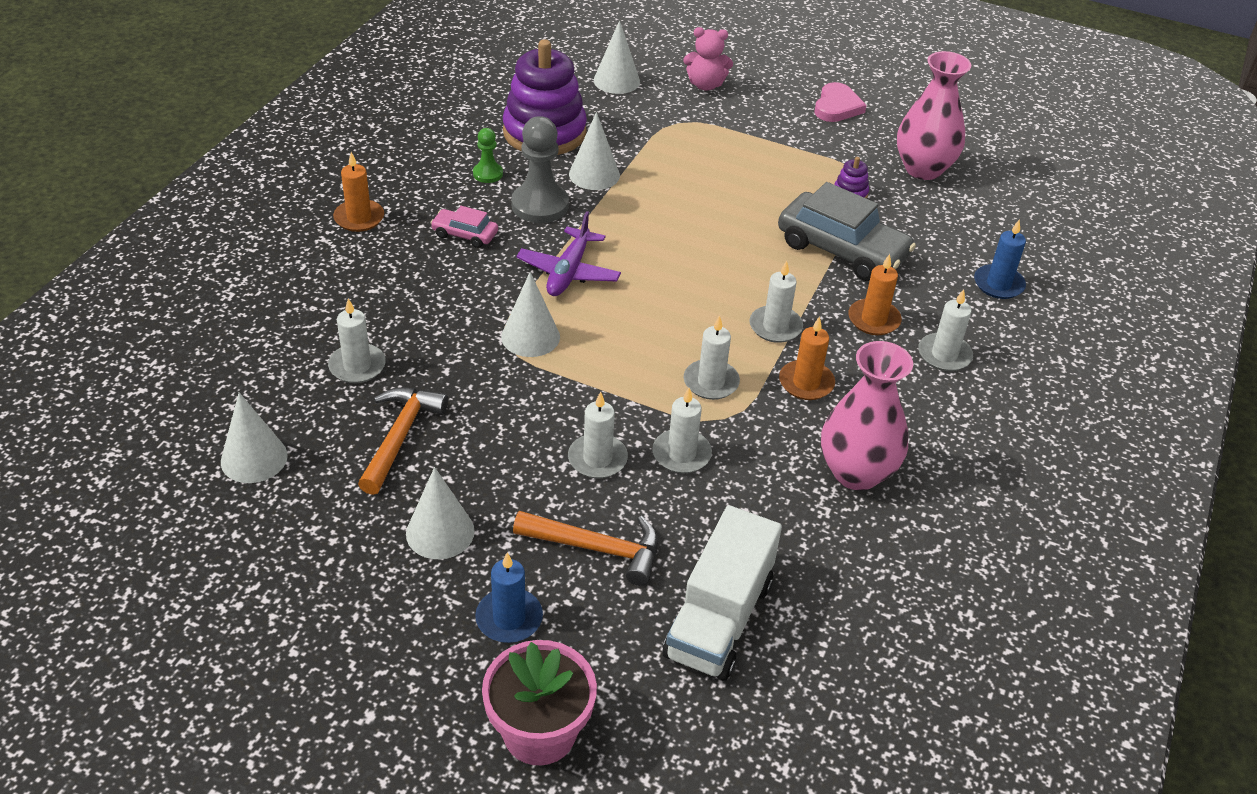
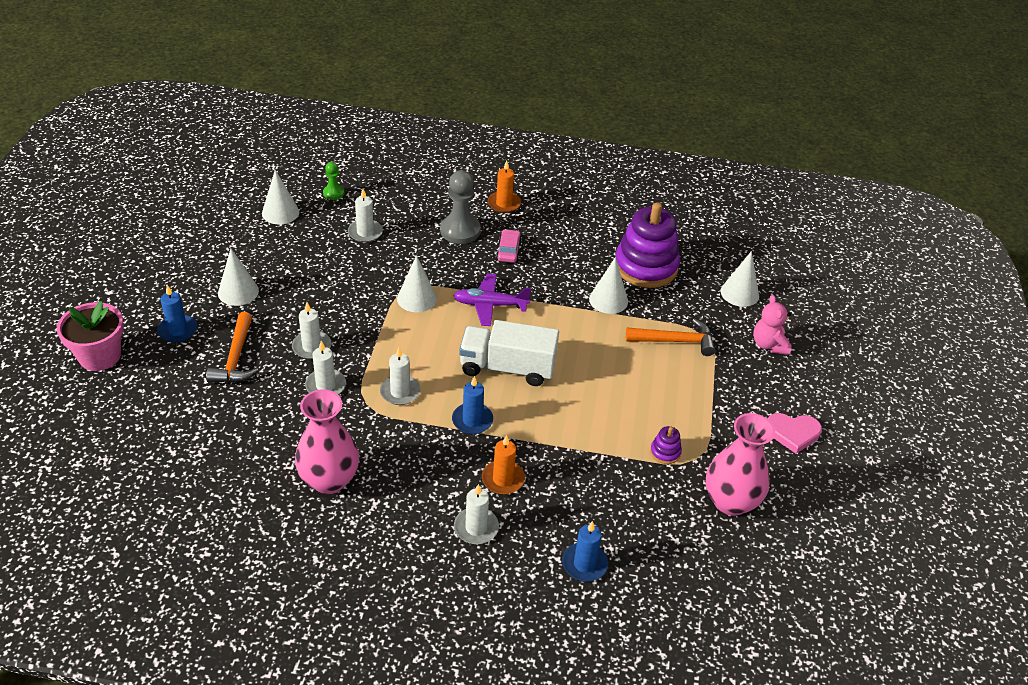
camera: 75 degrees right, 0 degrees up
orange hammer [358,387,448,495] -> orange hammer moved to [626,319,715,356]
green pawn [473,128,503,183] -> green pawn moved to [323,162,344,200]
grey pawn [511,116,569,223] -> grey pawn moved to [440,170,481,244]
white truck [663,505,782,681] -> white truck moved to [459,320,559,386]
white candle [749,260,803,343] -> blue candle [452,376,493,434]
grey car [778,182,916,281] -> none
orange candle [779,316,835,400] -> none

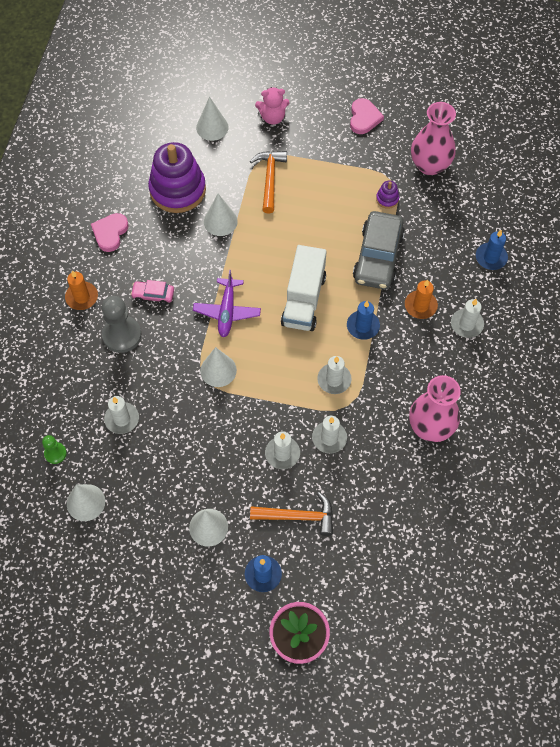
camera: 85 degrees left, 20 degrees up
none -> pink heart [91,213,129,252]
none -> grey car [353,211,405,289]

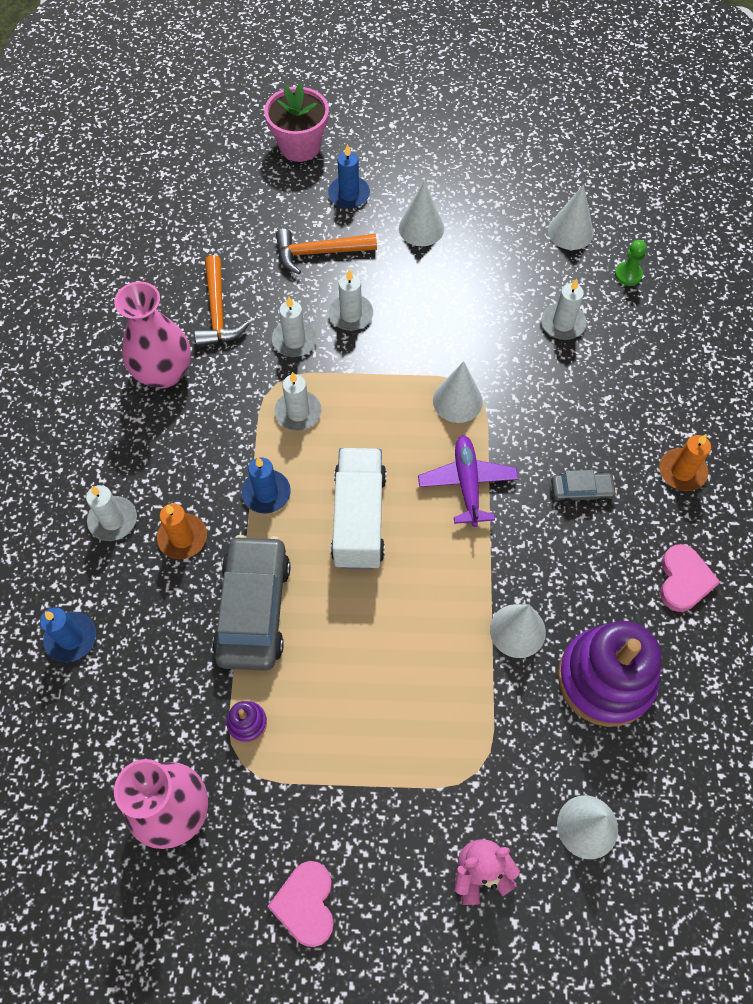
camera: 170 degrees right, 0 degrees up
grey pawn [101,296,142,353] -> none
pink car [130,280,174,305] -> grey car [551,470,617,505]
orange hammer [250,151,287,213] -> orange hammer moved to [194,255,249,347]

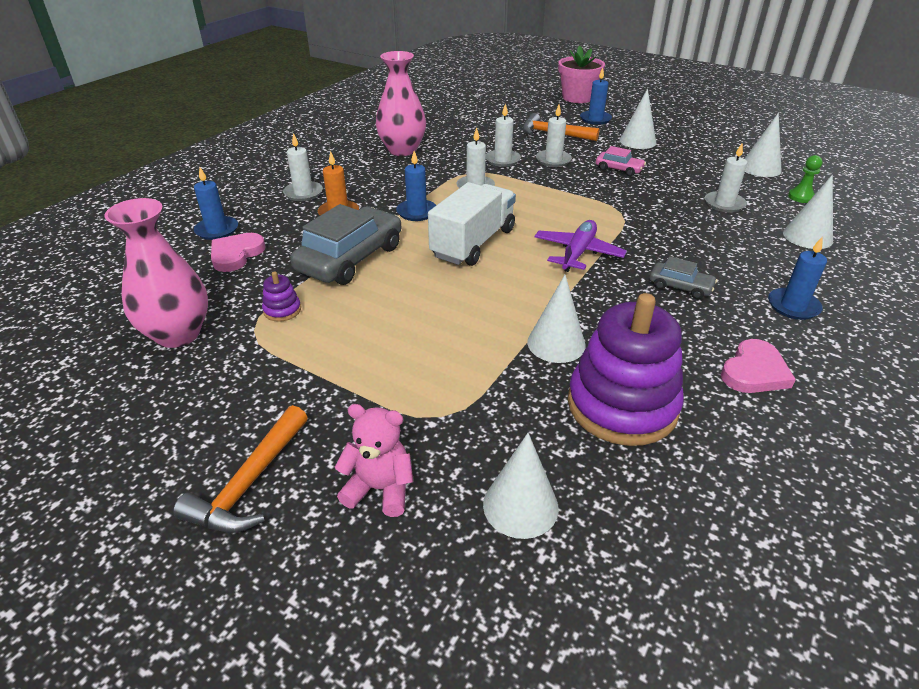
camera: 30 degrees right, 25 degrees down
orange hammer [194,255,249,347] -> orange hammer moved to [173,405,308,533]
pink heart [267,861,334,947] -> pink heart moved to [211,233,265,272]
white cone [433,361,483,423] -> white cone moved to [783,175,833,249]
orange candle [660,434,711,491] -> blue candle [768,237,827,320]
none -> pink car [596,146,646,176]

